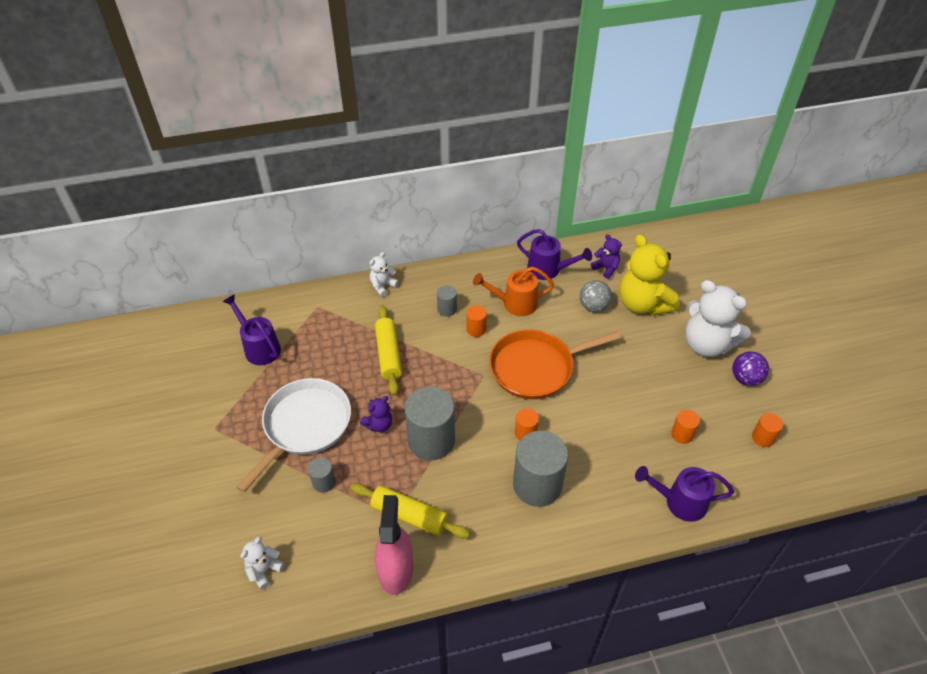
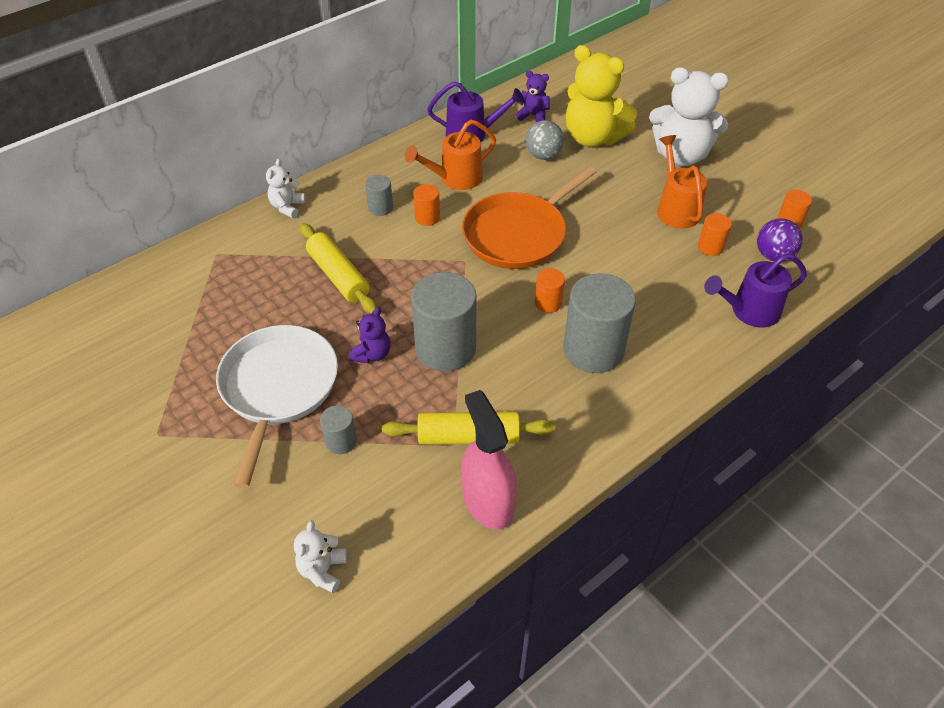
camera: 25 degrees left, 0 degrees up
purple watering can [222,294,281,365] -> none
purple ball [733,351,769,386] -> purple ball moved to [757,219,803,262]
none -> orange watering can [657,135,707,229]

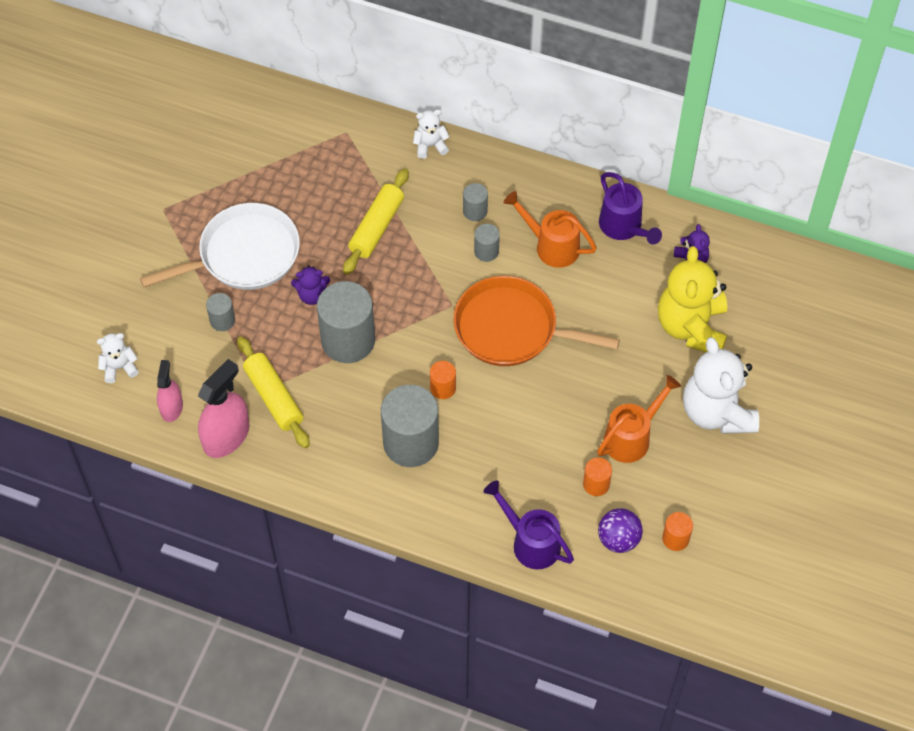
camera: 60 degrees right, 10 degrees up
orange cylinder [413,184,440,226] -> grey cylinder [474,224,500,262]
grey ball [525,120,564,160] -> none
none -> pink spray bottle [157,360,183,422]

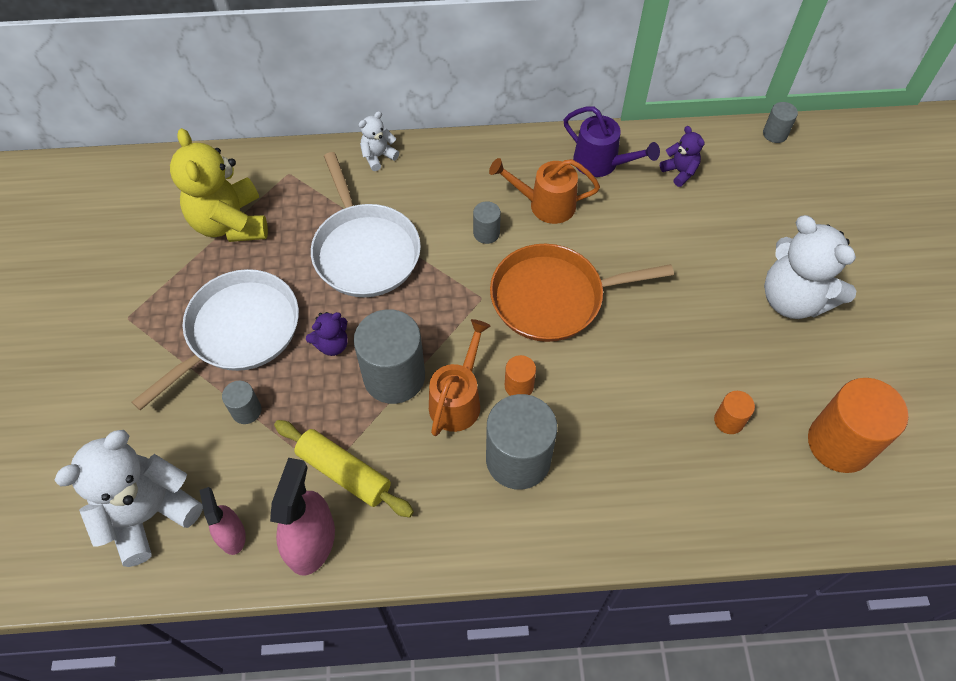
camera: 25 degrees left, 0 degrees up
white teddy bear [97,333,139,383] -> white teddy bear [55,430,203,567], size x2.10
yellow rolling pin [343,169,409,275] -> white pan [311,152,421,297]
grey cylinder [463,183,488,221] -> grey cylinder moved to [763,102,798,143]
purple watering can [483,481,574,569] -> none
orange watering can [597,375,681,463] -> orange watering can moved to [429,319,490,436]
purple ball [598,508,643,553] -> none
yellow teddy bear [658,246,727,352] -> yellow teddy bear moved to [170,128,268,242]
orange cylinder [662,512,693,551] -> orange cylinder [808,378,908,473], size x2.11

